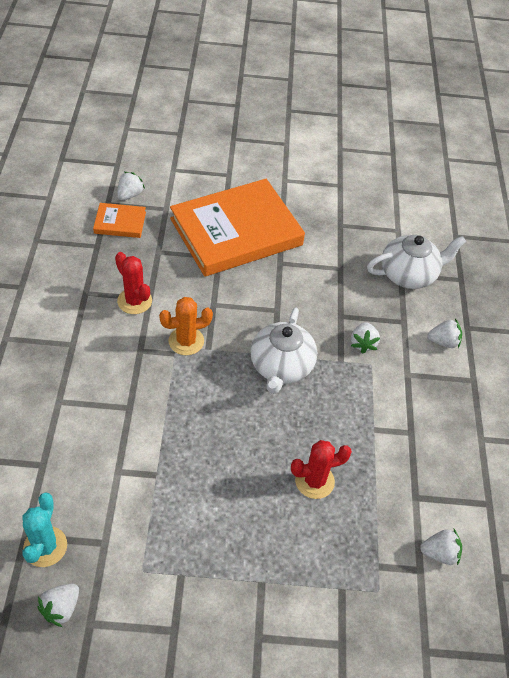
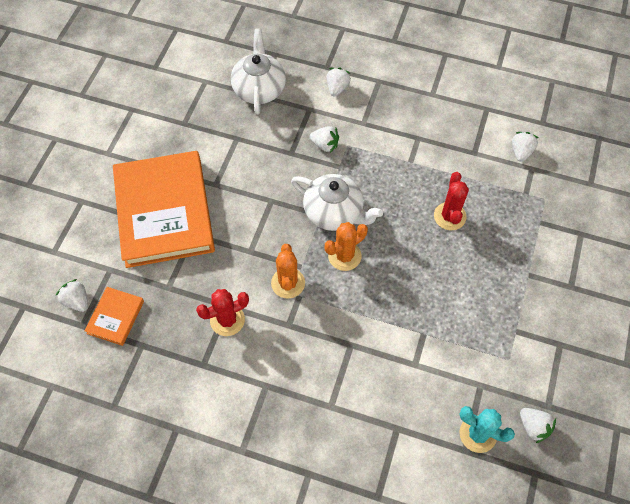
camera: 70 degrees left, 10 degrees up
none -> orange cactus [325,222,368,271]

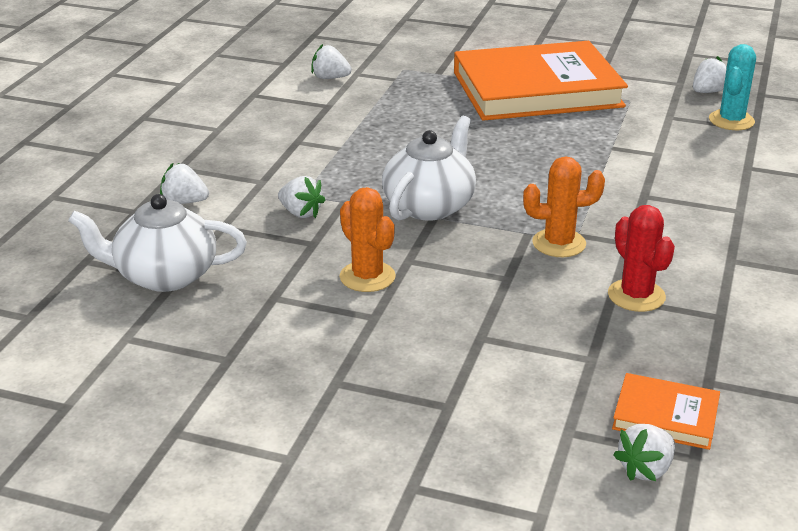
camera: 90 degrees left, 30 degrees down
orange book [113,151,215,268] -> orange book moved to [454,41,628,121]
white strawberry [310,126,339,153] -> white strawberry turned 105 degrees clockwise [278,176,325,218]
orange cactus [325,222,368,271] -> orange cactus moved to [340,187,396,292]
red cactus [434,172,469,230] -> none

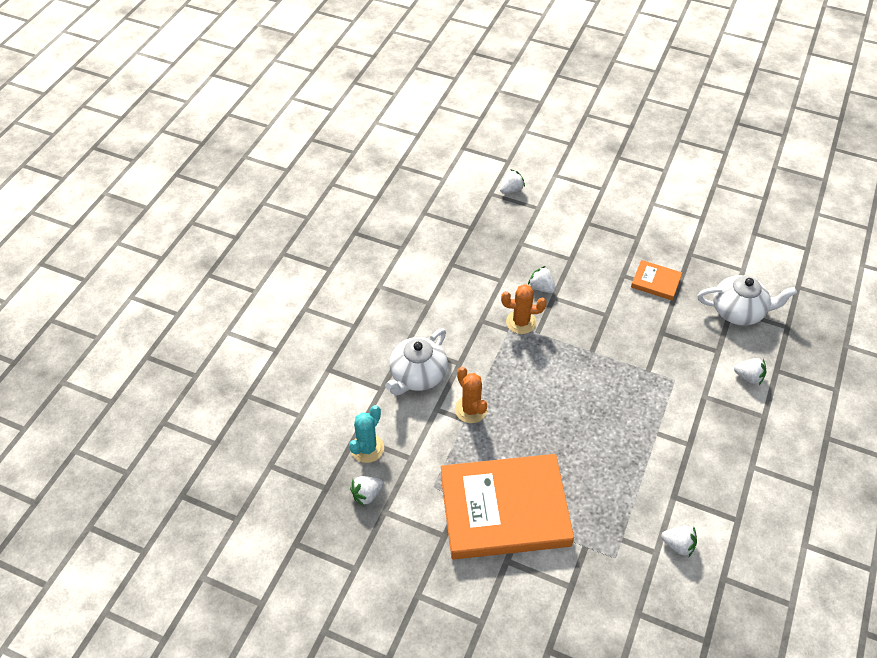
camera: 175 degrees left, 20 degrees up
white strawberry [278,176,325,218] -> white strawberry moved to [528,266,556,293]
orange cactus [340,187,396,292] -> orange cactus moved to [455,367,487,423]
white teapot [382,116,476,221] -> white teapot moved to [385,328,448,396]
red cactus [608,205,675,312] -> none
orange book [612,373,720,450] -> orange book moved to [631,260,682,300]

